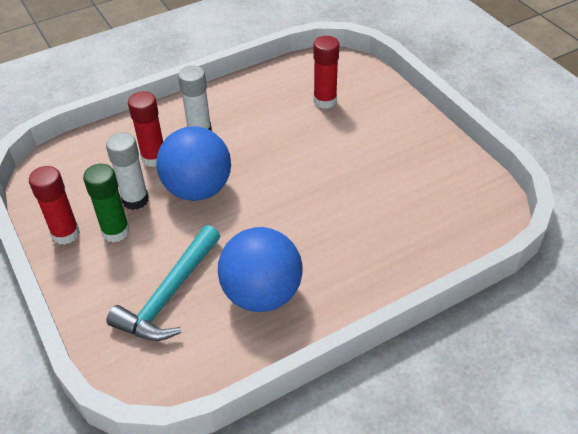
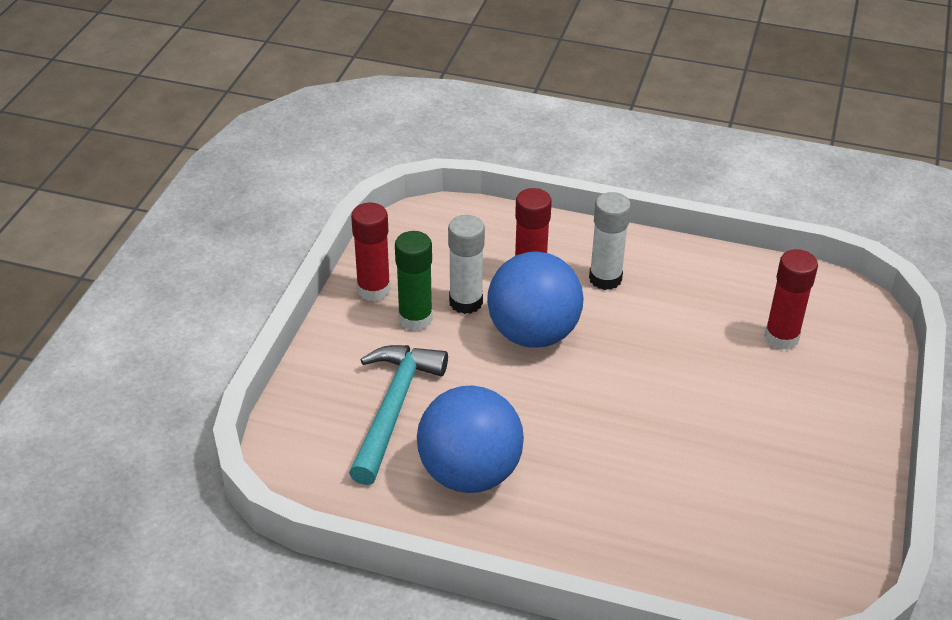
camera: 45 degrees right, 5 degrees down
turquoise hammer [107,225,220,341] -> turquoise hammer turned 120 degrees clockwise [349,345,448,485]

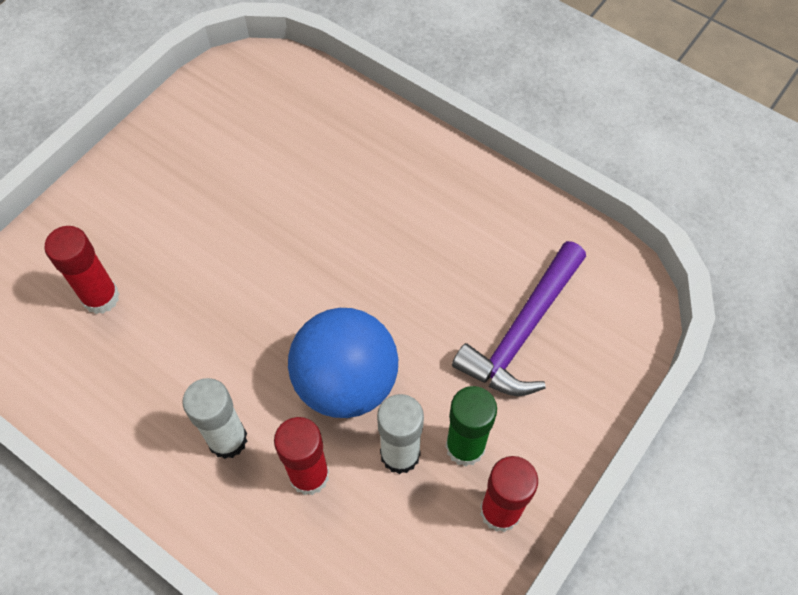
camera: 160 degrees left, 20 degrees up
turquoise hammer [349,345,448,485] -> purple hammer [452,241,586,396]
blue ball [417,385,524,493] -> none

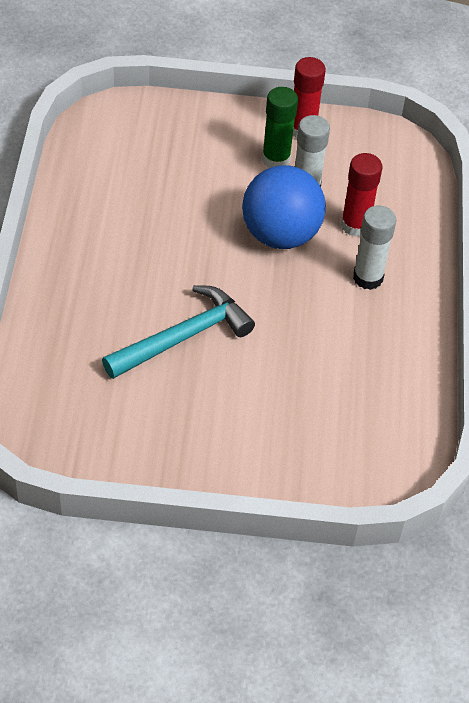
camera: 125 degrees left, 10 degrees down
red glue stick [44,226,120,314] -> none
purple hammer [452,241,586,396] -> none
none -> turquoise hammer [102,285,255,379]

